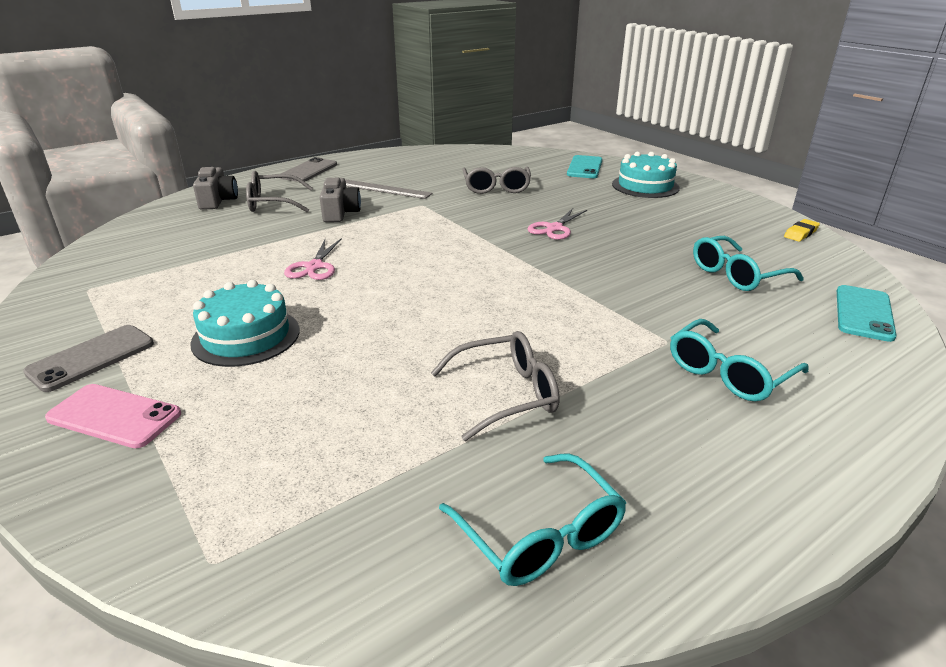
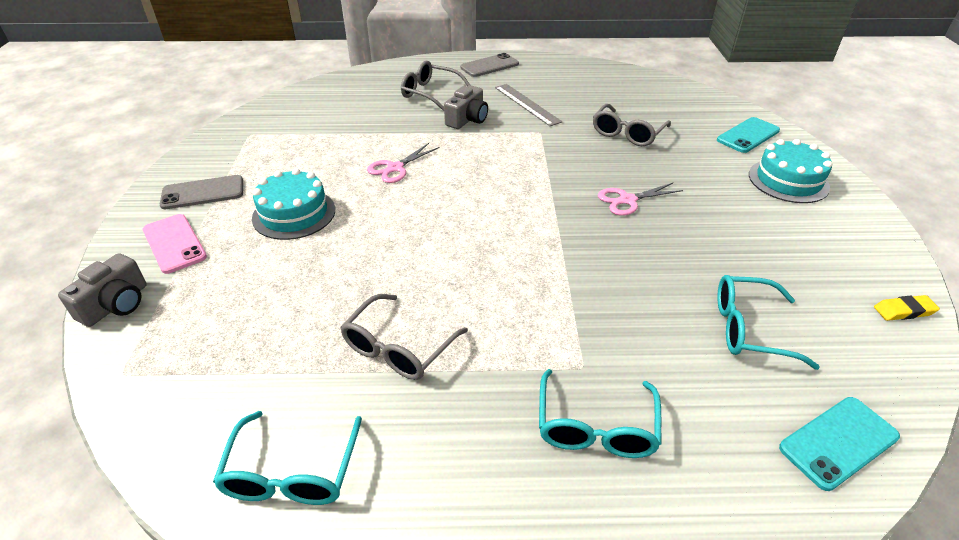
camera: 35 degrees right, 10 degrees up
grey camera [193,167,238,210] -> grey camera moved to [58,253,147,327]
grey glasses [431,331,559,441] -> grey glasses turned 105 degrees clockwise [340,294,468,380]
turquoise glasses [670,319,809,402] -> turquoise glasses turned 75 degrees counterclockwise [539,369,661,458]

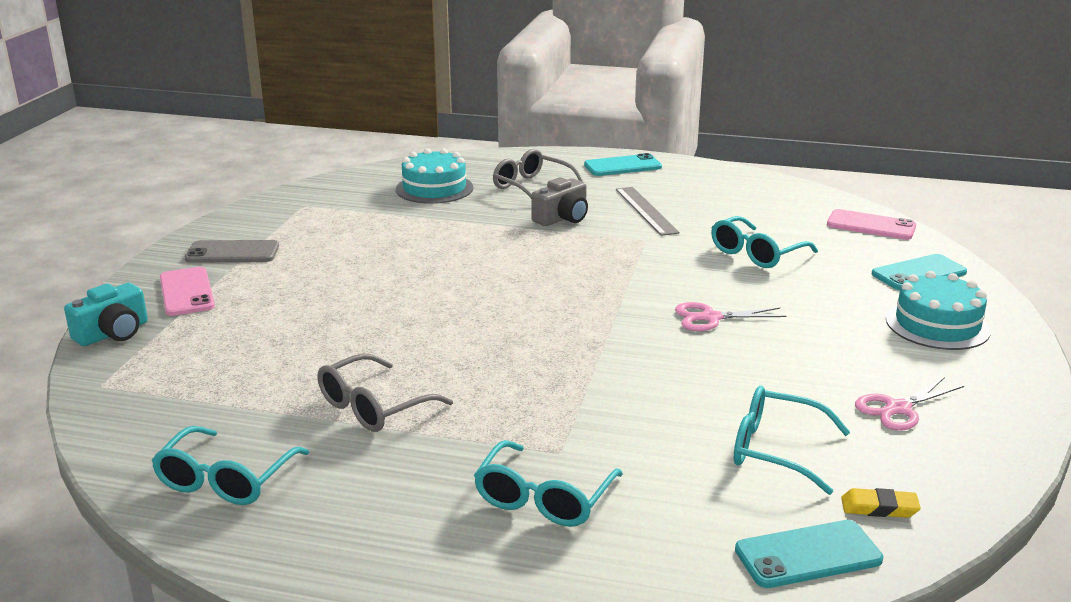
camera: 15 degrees right, 15 degrees down
grey camera [58,253,147,327] -> turquoise camera [64,283,148,346]
turquoise cake [252,168,335,240] -> turquoise cake moved to [396,148,473,204]
pink scissors [367,143,439,183] -> pink scissors moved to [855,377,964,431]
grey phone [460,53,519,77] -> turquoise phone [584,153,662,176]
grey glasses [593,104,671,146] -> turquoise glasses [711,216,818,268]
yellow eraser [874,295,940,321] -> yellow eraser moved to [841,488,921,518]
none -> pink phone [827,209,916,240]

